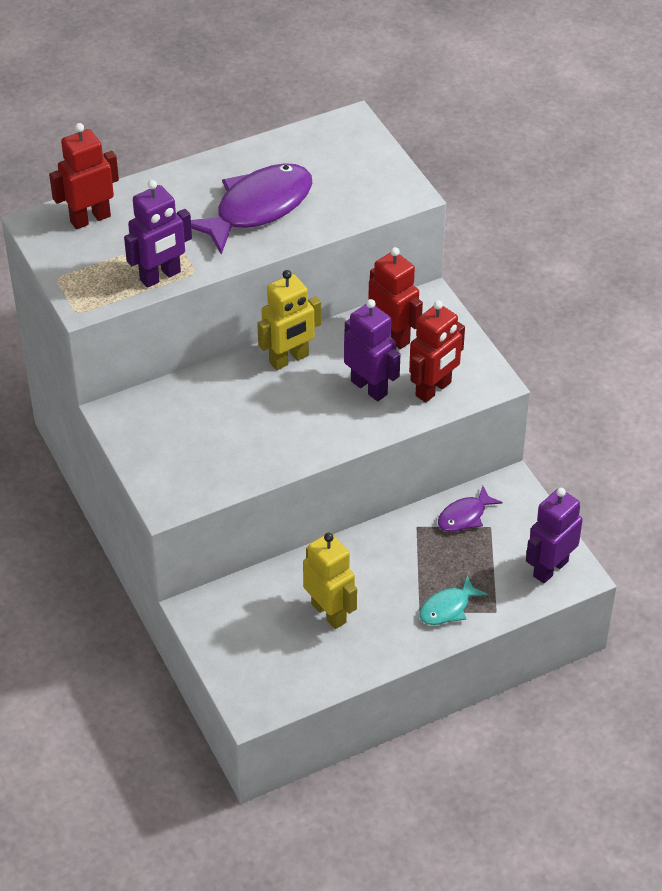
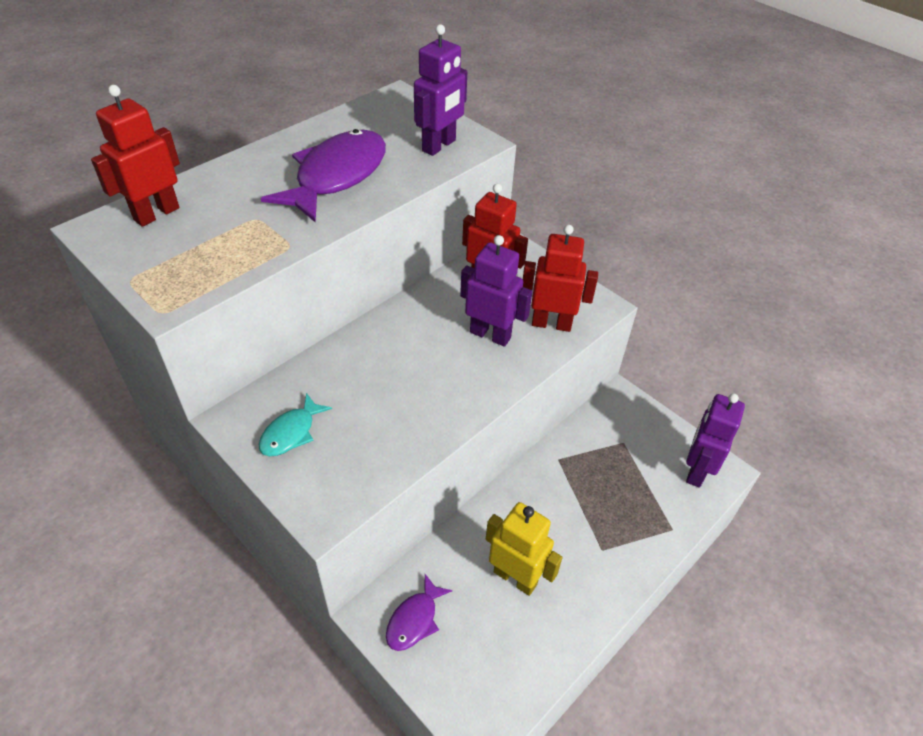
camera: 20 degrees left, 0 degrees up
purple robot [124,180,192,288] -> purple robot moved to [414,24,467,156]
yellow robot [257,270,321,370] -> none
red robot [409,300,465,403] -> red robot turned 105 degrees counterclockwise [523,225,598,332]
turquoise fish [420,576,487,625] -> turquoise fish moved to [259,393,332,456]
purple fish [438,486,503,532] -> purple fish moved to [386,574,452,651]

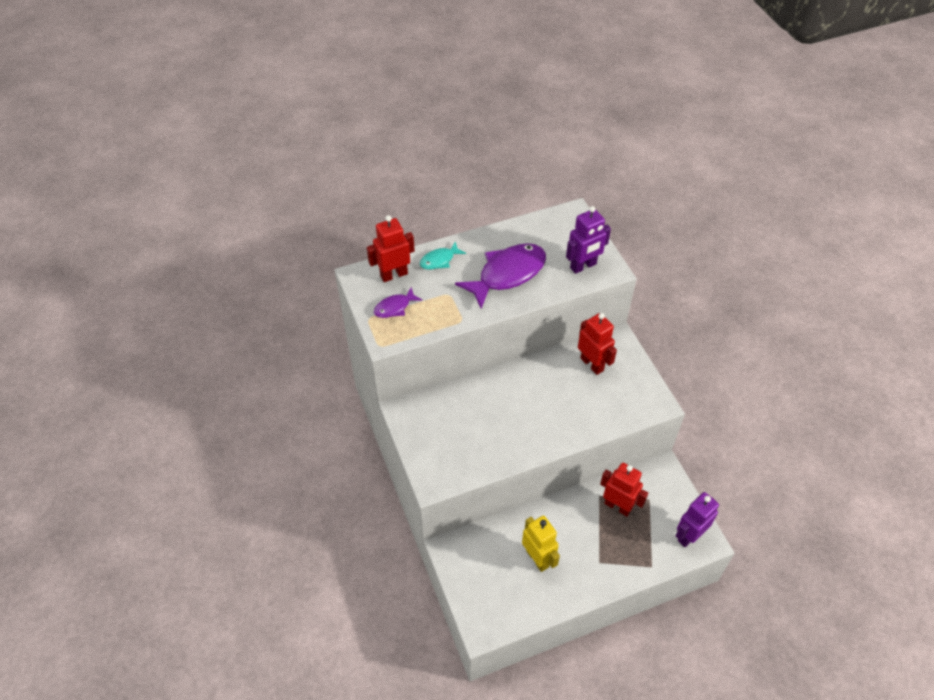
camera: 25 degrees right, 5 degrees up
turquoise fish [259,393,332,456] -> turquoise fish moved to [420,242,466,270]
purple fish [386,574,452,651] -> purple fish moved to [374,287,422,318]
purple robot [460,235,532,347] -> none
red robot [523,225,598,332] -> red robot moved to [600,463,648,516]

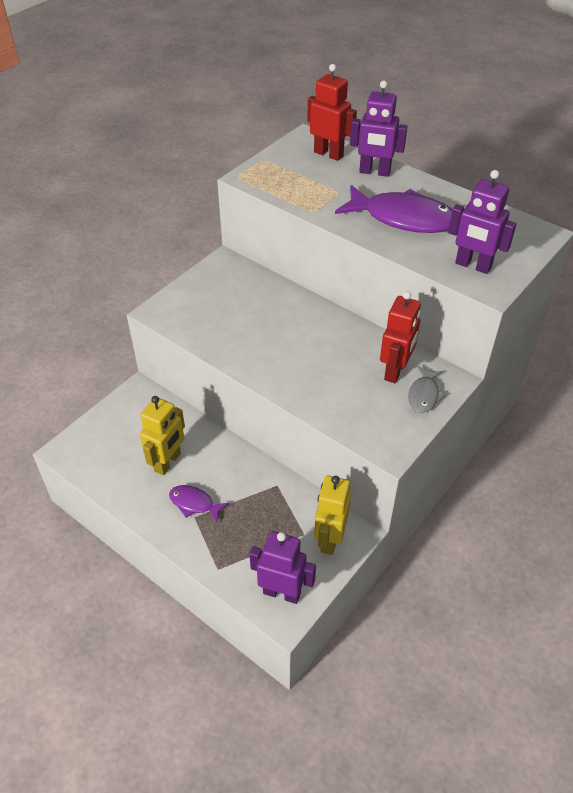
camera: 60 degrees right, 5 degrees down
purple fish [374,287,422,318] -> purple fish moved to [169,485,229,522]
turquoise fish [420,242,466,270] -> purple robot [350,80,408,177]
red robot [600,463,648,516] -> none
none -> yellow robot [314,475,351,555]
none -> grey fish [408,366,446,413]

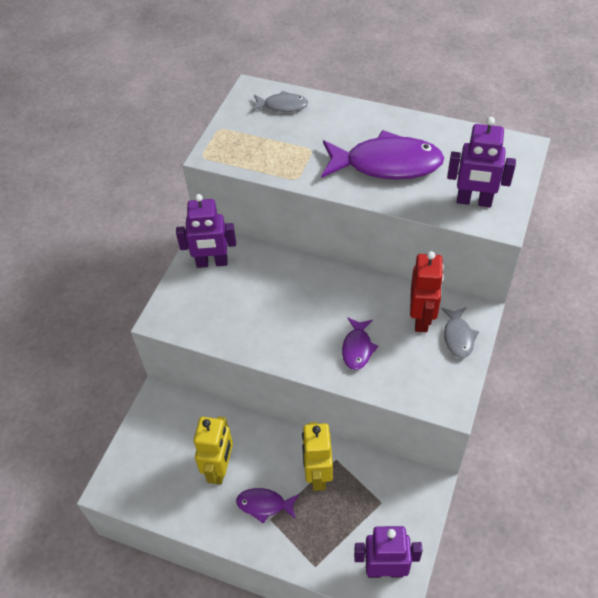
camera: 15 degrees left, 5 degrees up
red robot [307,64,357,161] -> grey fish [252,91,308,112]
yellow robot [314,475,351,555] -> yellow robot moved to [302,422,333,491]
purple robot [350,80,408,177] -> purple robot moved to [176,194,236,268]
none -> purple fish [342,318,378,370]

